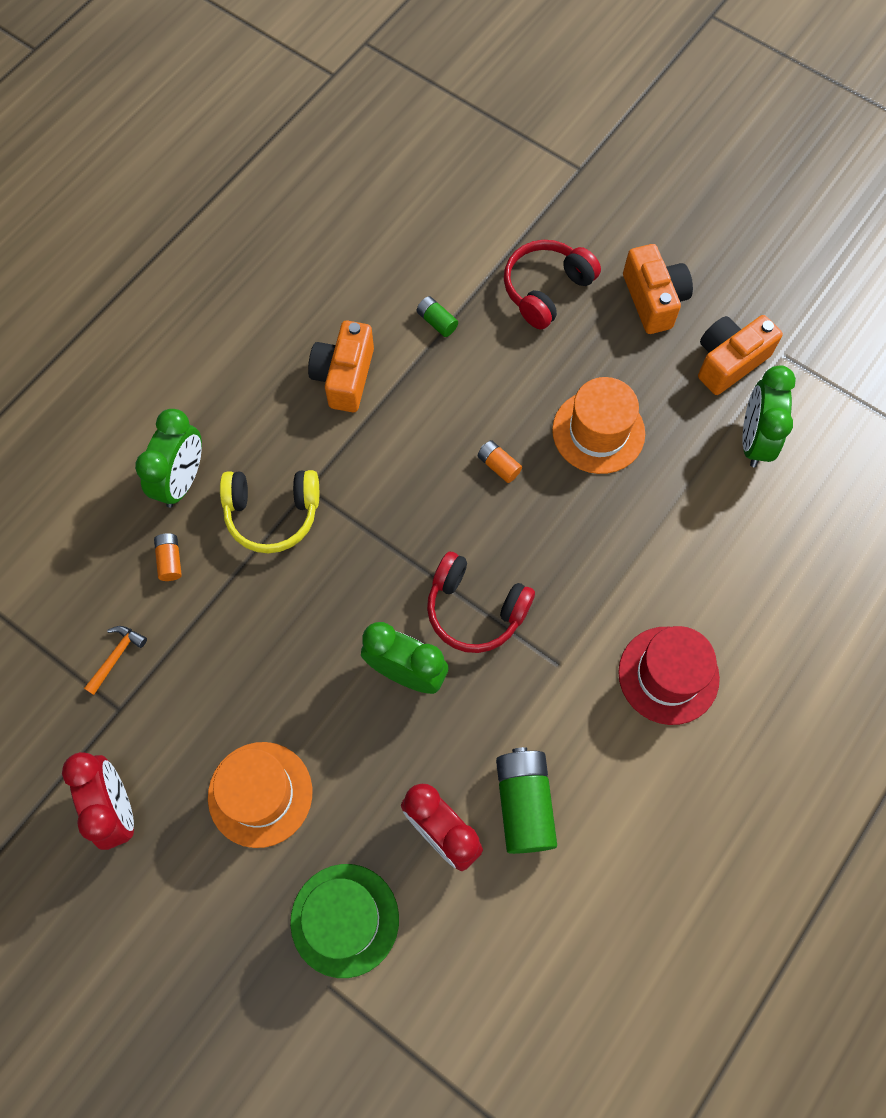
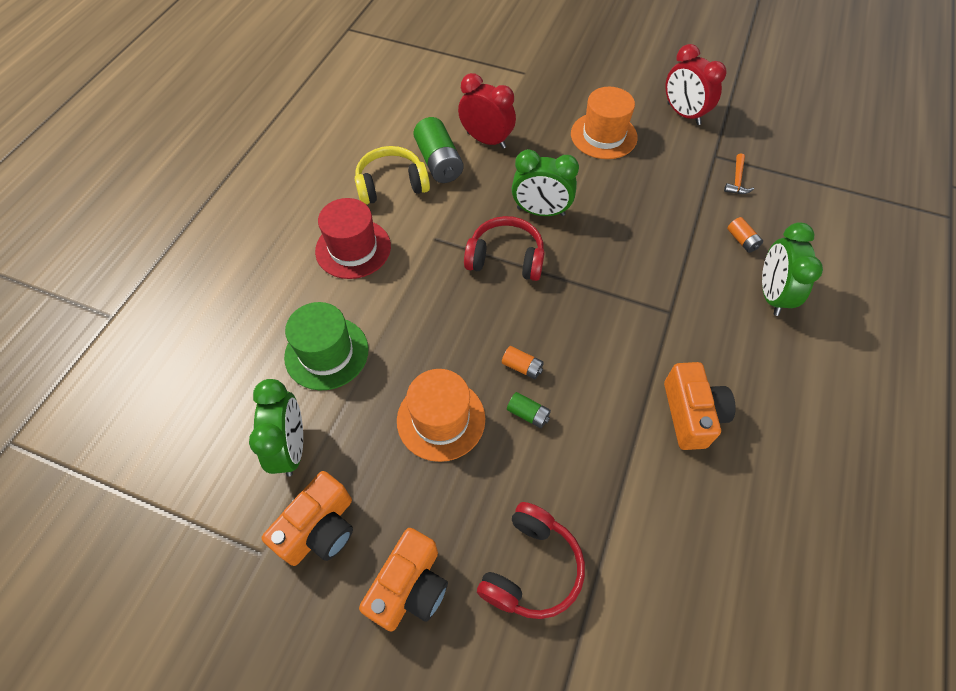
camera: 165 degrees right, 10 degrees down
yellow headphones [220,470,319,553] -> yellow headphones moved to [355,146,430,205]
green hat [290,864,399,978] -> green hat moved to [284,302,368,390]
green battery [417,296,458,337] -> green battery moved to [507,392,551,428]
orange camera [623,244,693,334] -> orange camera turned 120 degrees counterclockwise [359,528,448,632]

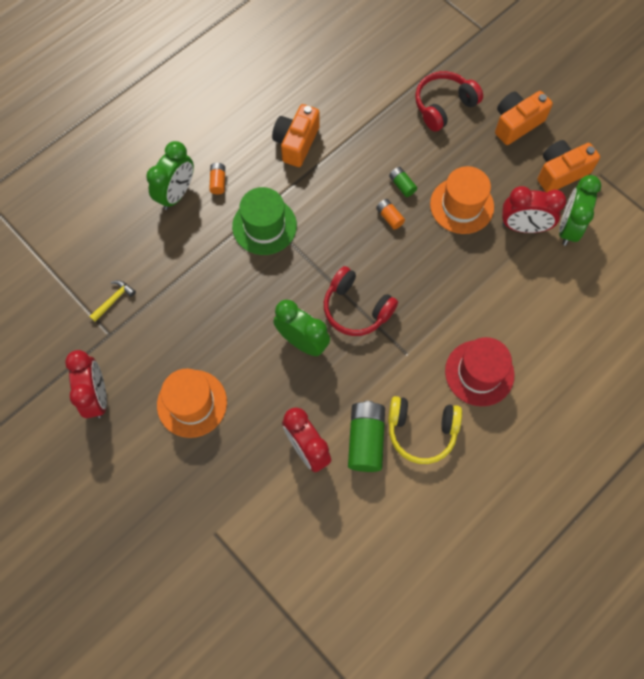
camera: 155 degrees left, 10 degrees up
green hat [284,302,368,390] -> green hat moved to [232,187,297,255]
orange hammer [724,154,754,194] -> yellow hammer [89,280,136,322]
orange battery [727,217,763,253] -> orange battery moved to [209,163,225,195]
none -> red clock [502,186,566,233]

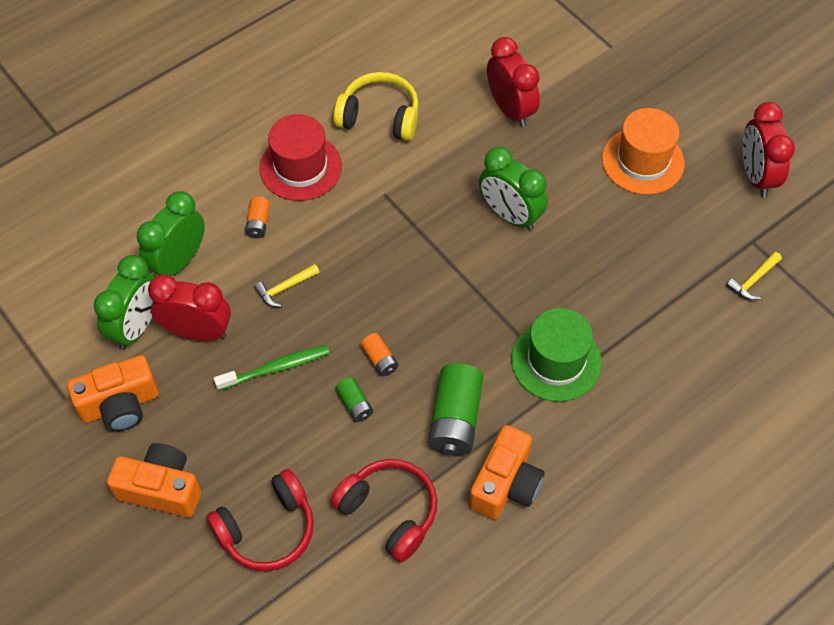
camera: 175 degrees left, 10 degrees down
green clock [146,141,194,210] -> green clock moved to [137,191,205,276]
orange battery [209,163,225,195] -> orange battery moved to [245,197,270,238]
red headphones [324,266,398,336] -> red headphones moved to [330,459,437,562]
green battery [348,401,385,472] -> green battery moved to [428,363,484,456]
orange hat [430,166,494,234] -> green toothbrush [214,345,330,391]
orange camera [495,91,553,145] -> orange camera turned 135 degrees counterclockwise [107,443,201,518]
none -> yellow hammer [254,264,320,307]

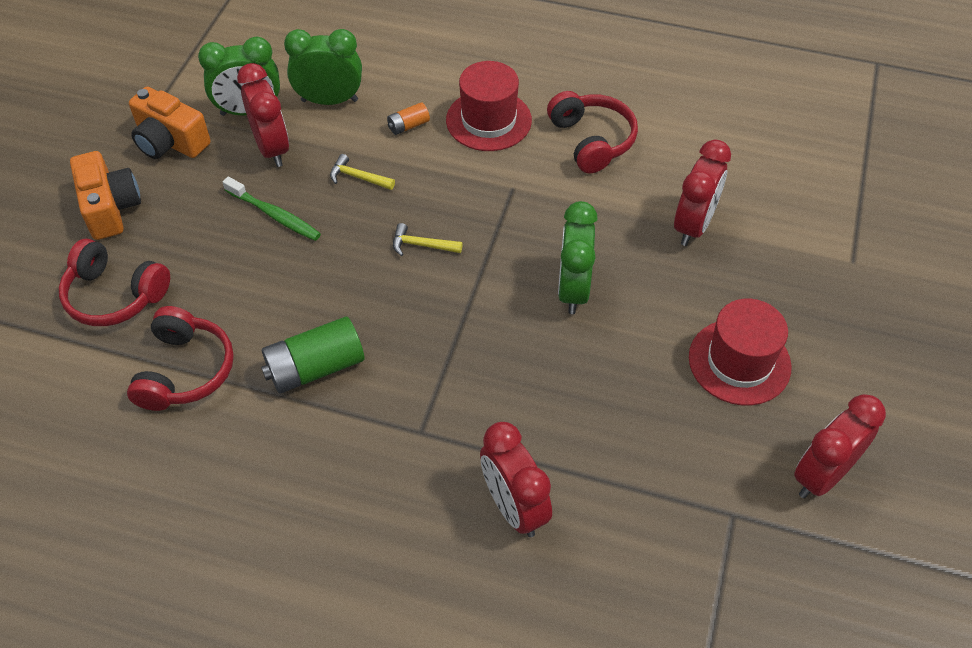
camera: 55 degrees right, 5 degrees down
yellow headphones [333,72,419,141] -> red headphones [547,91,638,173]
green battery [336,377,373,422] -> none
orange battery [361,333,399,376] -> none
orange camera [469,425,545,520] -> none
green hat [511,308,602,402] -> none
orange hat [602,108,685,195] -> red hat [689,299,792,405]
yellow hammer [726,252,782,300] -> yellow hammer moved to [393,223,463,256]
none -> red clock [480,422,552,537]

